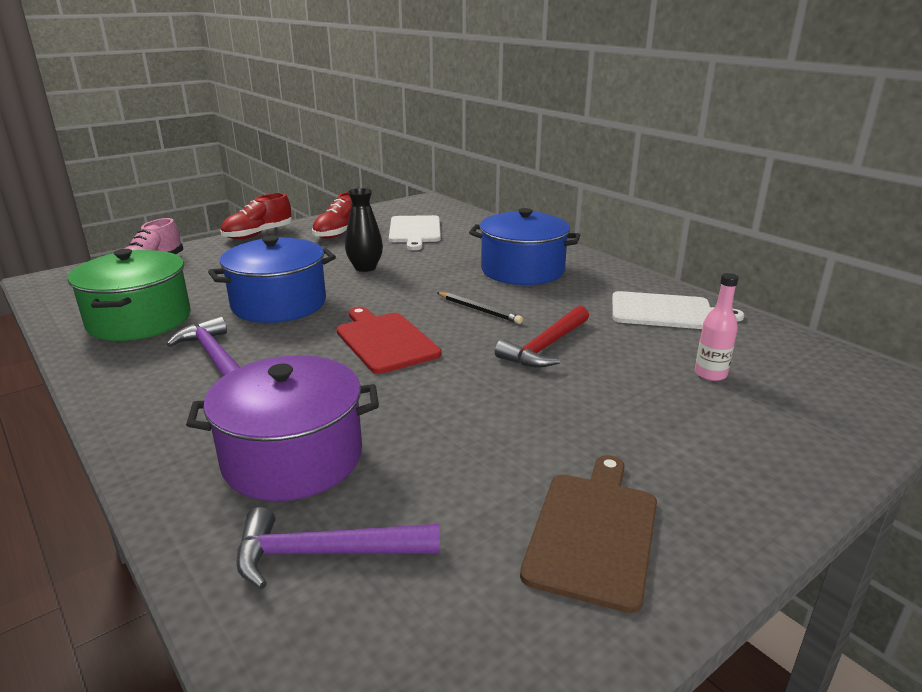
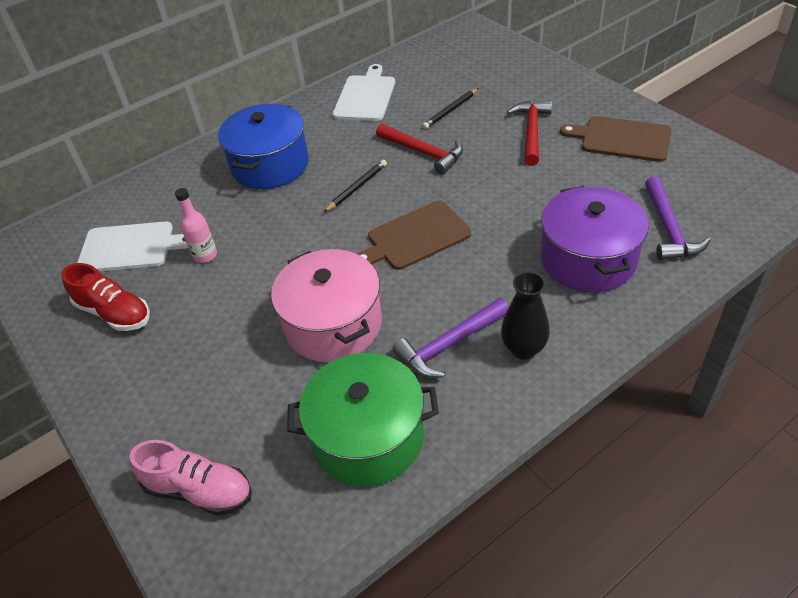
camera: 85 degrees left, 20 degrees up
blue pot [208,236,336,323] -> pink pot [271,249,382,362]
red shoe [220,193,292,239] -> none
red cutting board [337,307,441,374] -> brown cutting board [357,201,471,270]
black vase [345,188,383,272] -> black vase moved to [501,272,550,360]
pink bottle [695,273,739,381] -> pink bottle moved to [175,188,217,263]
none -> black pencil [422,88,479,129]
none -> red hammer [507,100,552,166]

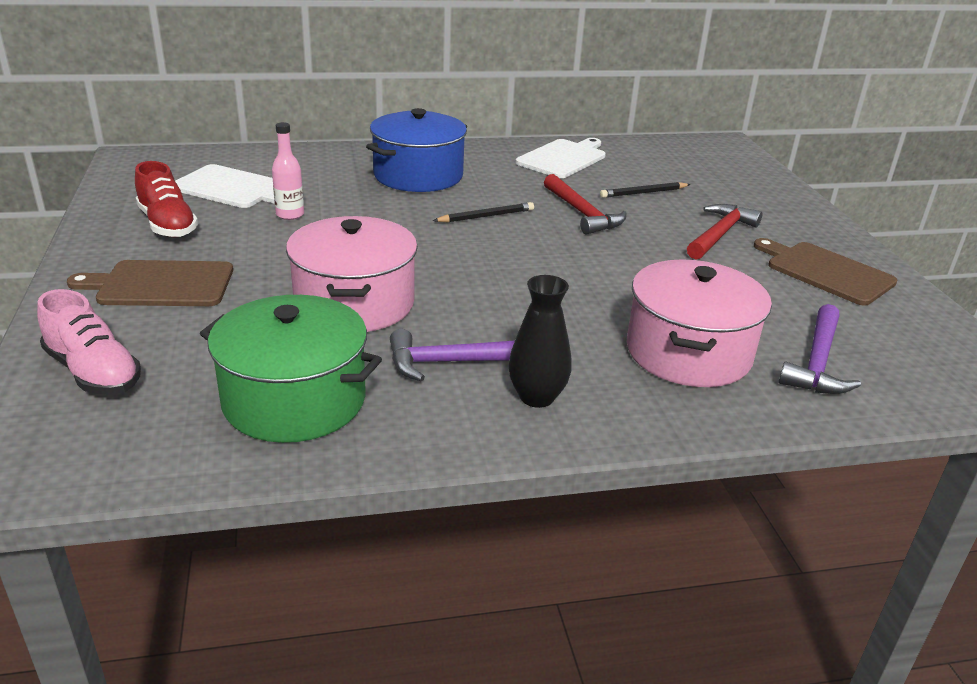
camera: 20 degrees right, 15 degrees down
brown cutting board [357,201,471,270] -> brown cutting board moved to [67,260,233,306]
purple pot [541,186,649,292] -> pink pot [627,259,772,387]

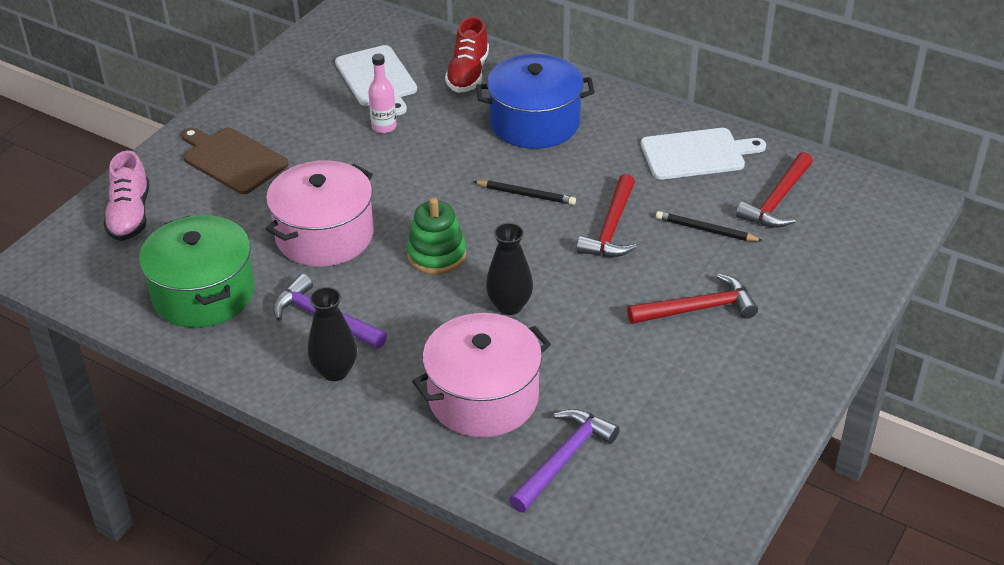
camera: 45 degrees right, 10 degrees up
red shoe [135,161,198,238] -> red shoe moved to [445,16,489,93]
brown cutting board [754,238,897,306] -> none
purple hammer [778,304,861,394] -> purple hammer turned 150 degrees clockwise [509,409,620,512]
none -> green stacking toy [407,198,466,275]
none -> black vase [486,223,533,315]
none -> red hammer [736,152,813,228]

